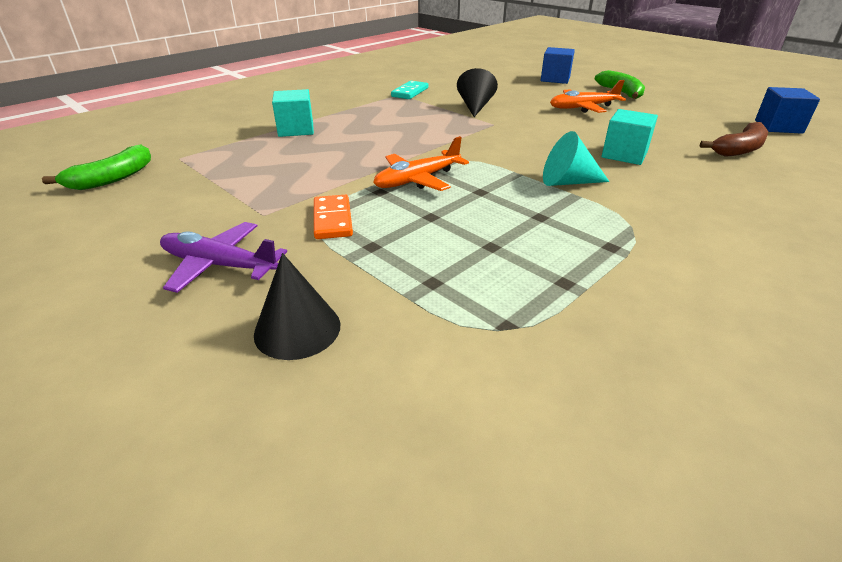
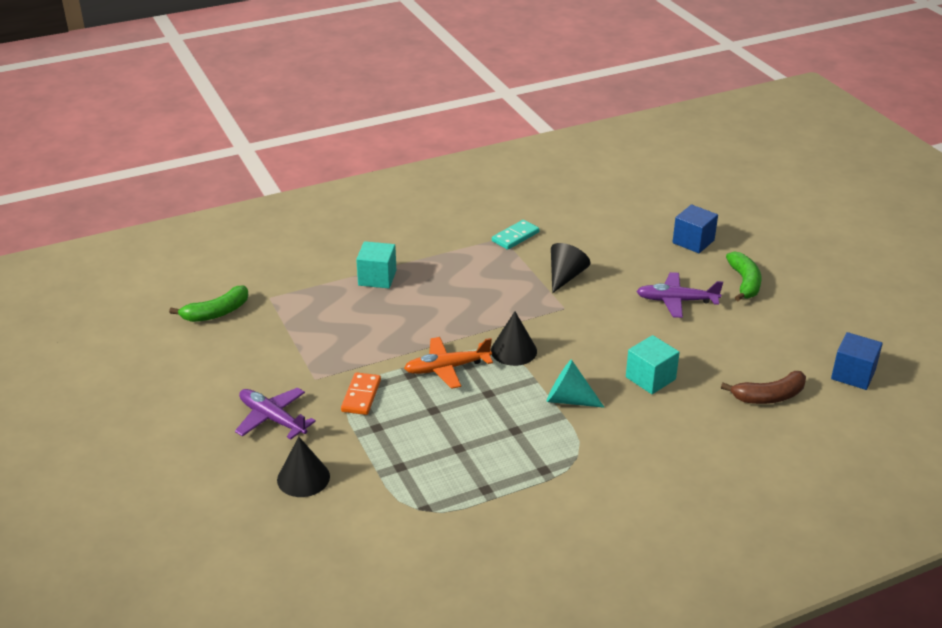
camera: 20 degrees right, 0 degrees up
orange plane [550,80,626,113] -> purple plane [636,272,723,318]
none -> black cone [491,312,537,366]

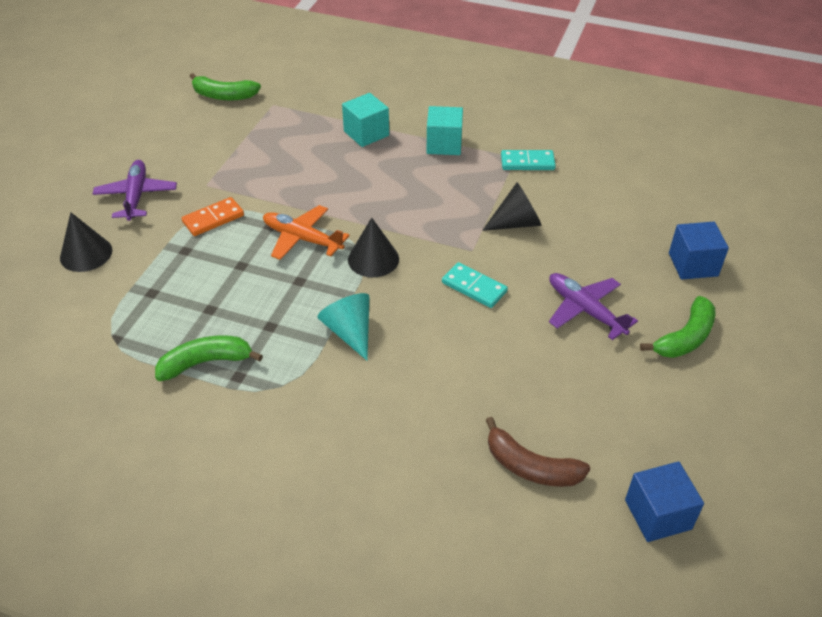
camera: 45 degrees right, 10 degrees up
turquoise cube [626,335,680,394] -> turquoise cube moved to [426,106,463,155]
none -> green banana [155,335,263,381]
none -> turquoise domino [442,262,508,308]

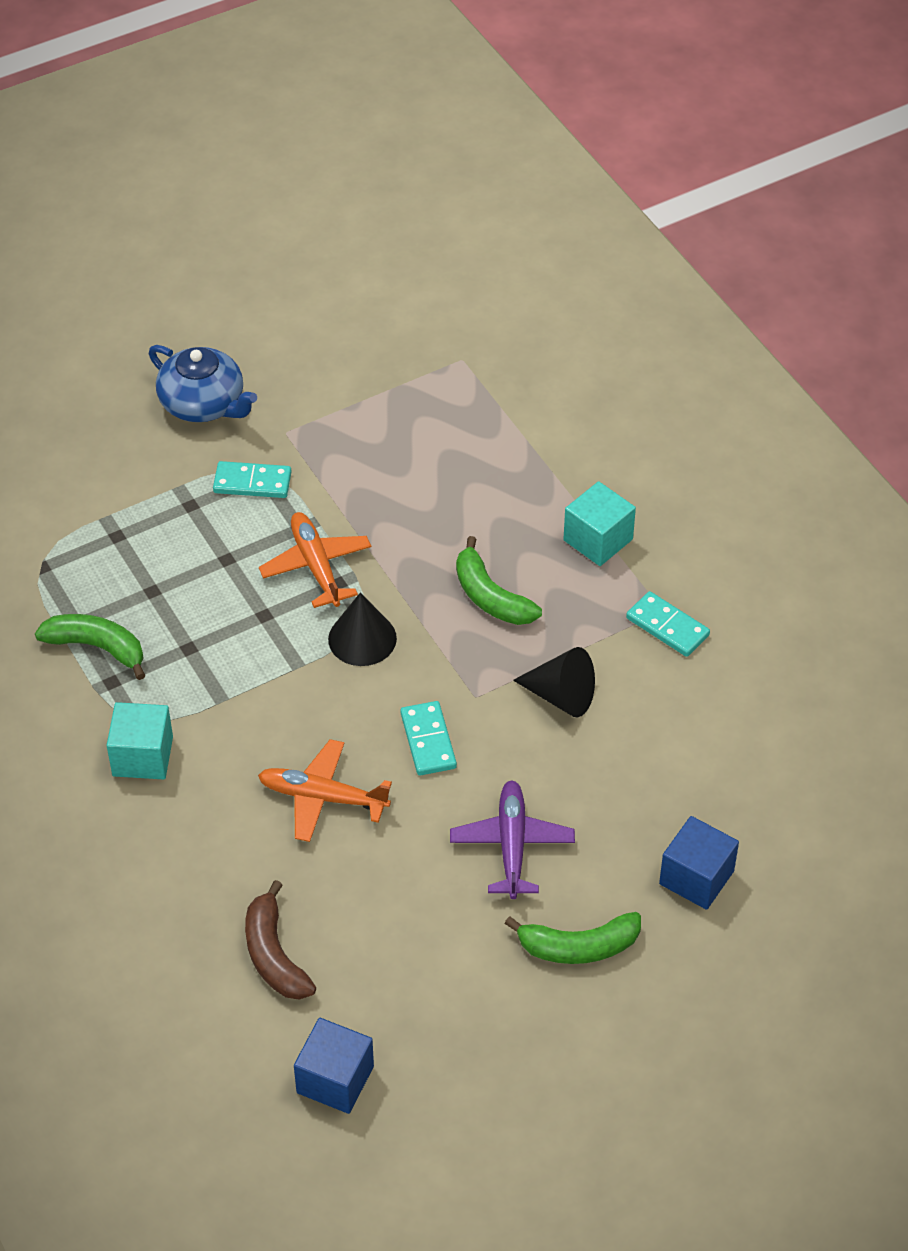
camera: 40 degrees right, 5 degrees up
black cone [60,212,112,272] -> none
purple plane [93,160,177,221] -> blue teapot [149,345,257,422]
orange domino [182,197,244,236] -> turquoise domino [213,461,292,498]
green banana [189,73,261,101] -> green banana moved to [456,536,542,625]
turquoise cone [317,293,369,361] -> none
turquoise cube [342,93,389,147] -> turquoise cube moved to [107,702,173,780]
none -> orange plane [258,739,392,842]

